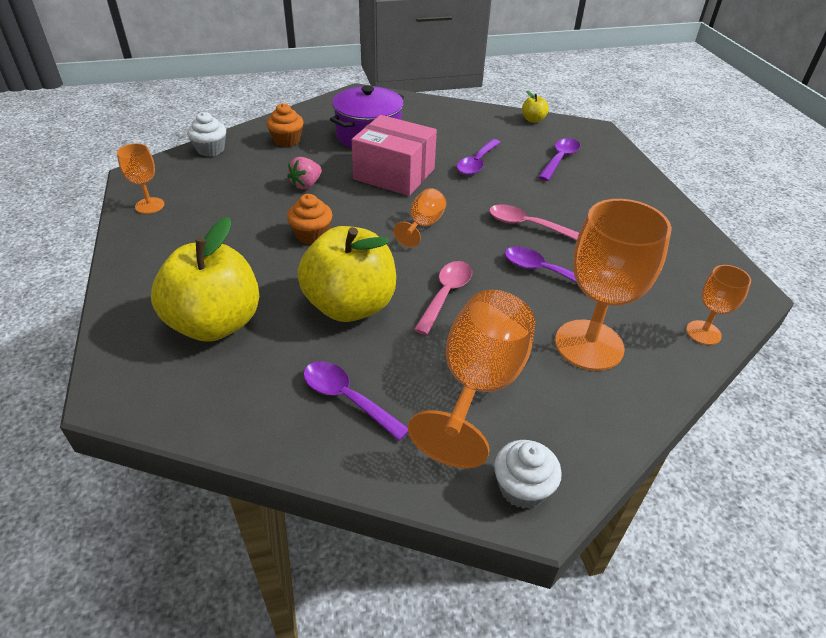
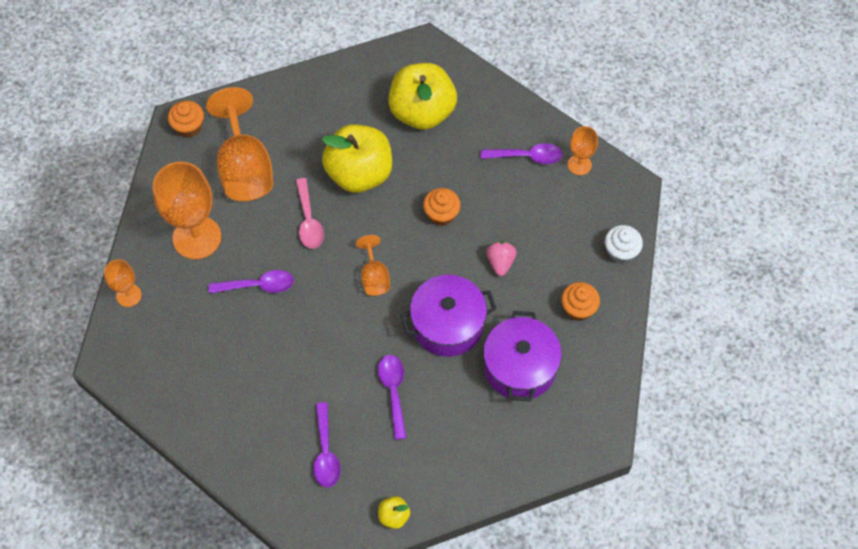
camera: 145 degrees right, 20 degrees up
purple spoon [303,361,408,441] -> purple spoon moved to [481,143,562,164]
pink box [352,115,437,196] -> purple pot [400,275,497,357]
pink spoon [489,204,579,241] -> none
white cupcake [494,440,562,509] -> orange cupcake [168,101,204,138]

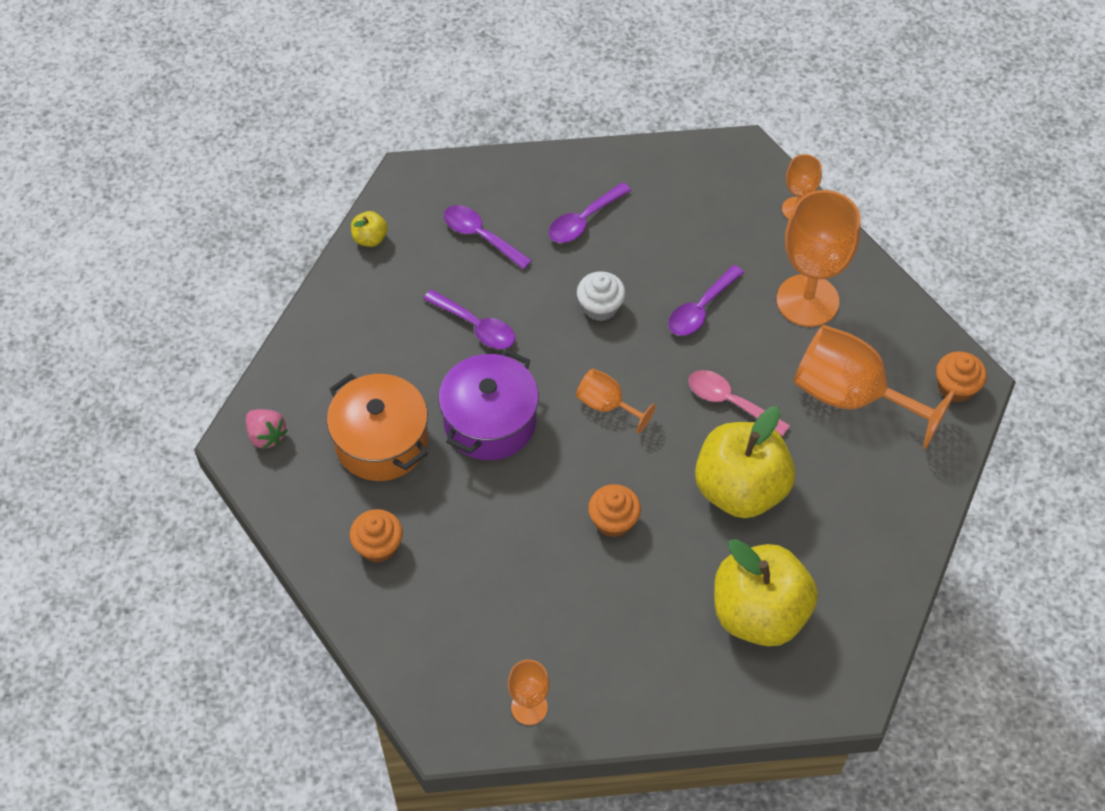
camera: 135 degrees right, 5 degrees down
purple spoon [481,143,562,164] -> purple spoon moved to [548,182,632,243]
purple pot [483,311,562,401] -> orange pot [327,374,428,481]
pink strawberry [486,241,517,276] -> pink strawberry moved to [246,409,288,449]
white cupcake [605,225,643,263] -> white cupcake moved to [577,271,626,321]

